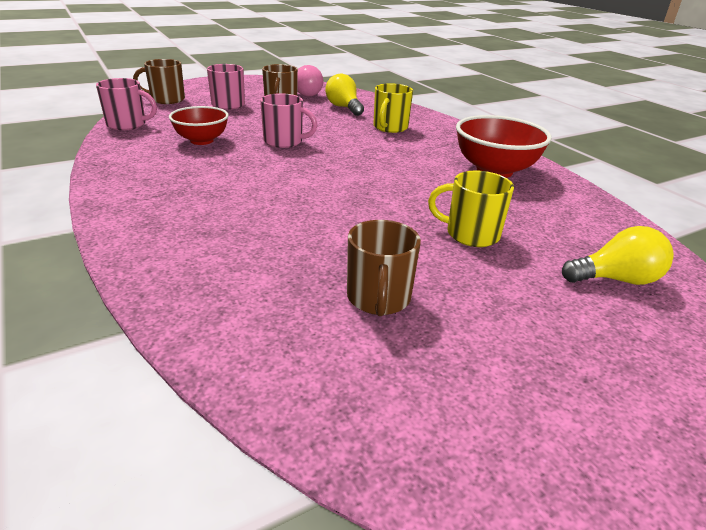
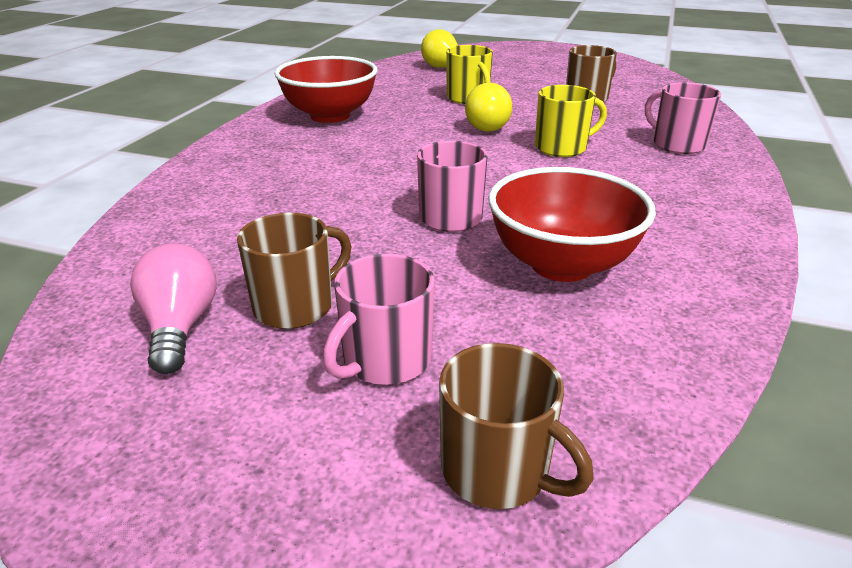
camera: 130 degrees left, 0 degrees up
pink mug [96,78,157,130] -> pink mug moved to [645,82,721,154]
red bowl [169,106,229,145] -> red bowl [488,167,656,282], size x1.50
yellow light bulb [325,74,364,116] -> yellow light bulb moved to [465,83,512,131]
yellow mug [373,83,413,133] -> yellow mug moved to [535,85,607,157]

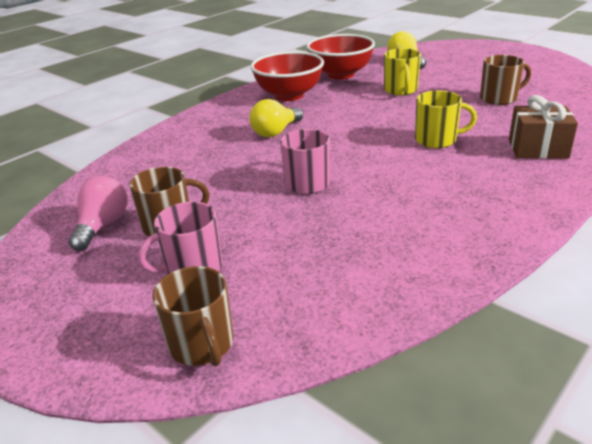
camera: 25 degrees right, 0 degrees up
yellow light bulb [465,83,512,131] -> yellow light bulb moved to [249,99,303,137]
red bowl [488,167,656,282] -> red bowl moved to [306,34,375,80]
pink mug [645,82,721,154] -> brown gift [509,95,578,159]

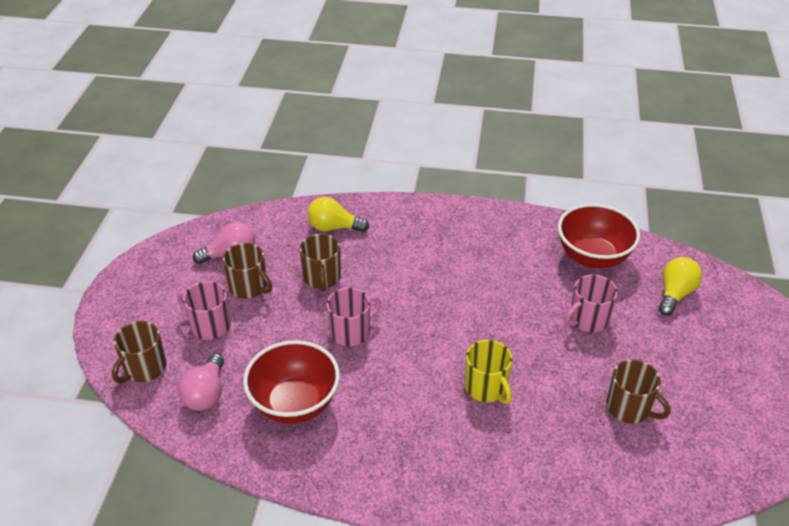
camera: 55 degrees right, 10 degrees up
yellow light bulb [249,99,303,137] -> yellow light bulb moved to [307,197,369,232]
red bowl [251,51,324,101] -> red bowl moved to [243,340,340,424]
yellow mug [384,48,421,96] -> pink mug [564,274,618,332]
brown gift [509,95,578,159] -> none
none -> pink light bulb [179,354,224,411]
none -> brown mug [299,234,341,291]

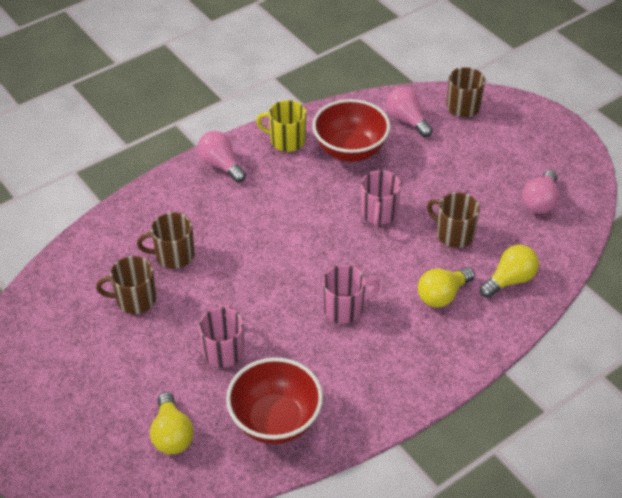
camera: 135 degrees right, 5 degrees up
pink mug [177,281,231,340] -> pink mug moved to [322,265,380,324]
brown mug [223,243,272,299] -> brown mug moved to [137,213,195,269]
yellow mug [465,340,512,404] -> yellow mug moved to [256,100,306,152]
none -> pink light bulb [197,131,246,183]
none -> yellow light bulb [418,267,475,307]

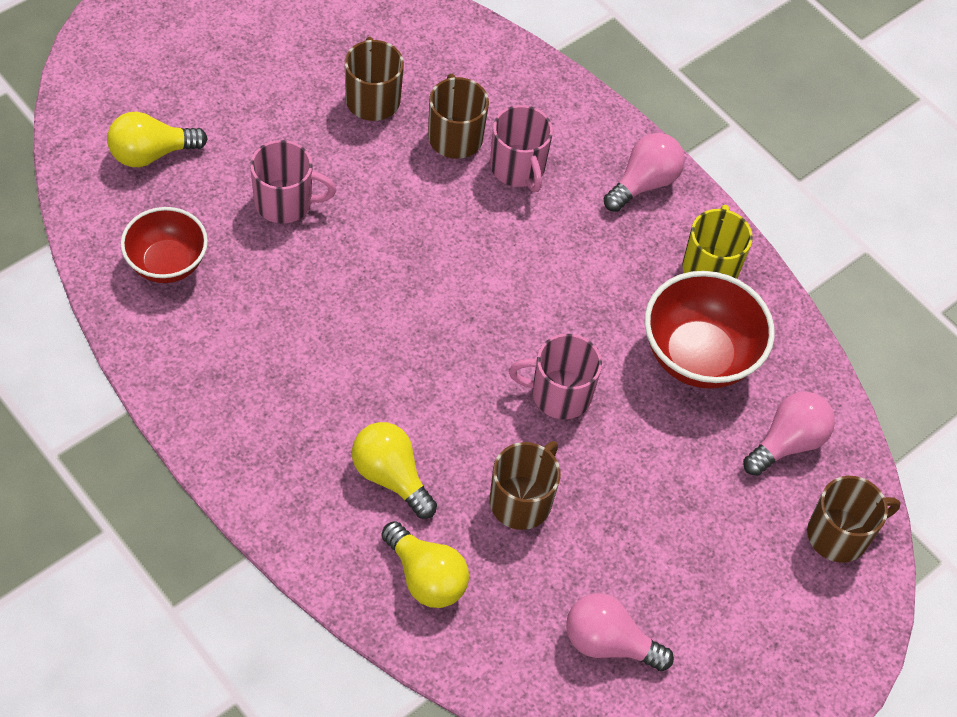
camera: 80 degrees right, 10 degrees up
red bowl [226,357,323,444] -> red bowl [121,207,208,283], size x0.67
pink mug [322,265,380,324] -> pink mug moved to [490,105,553,192]

